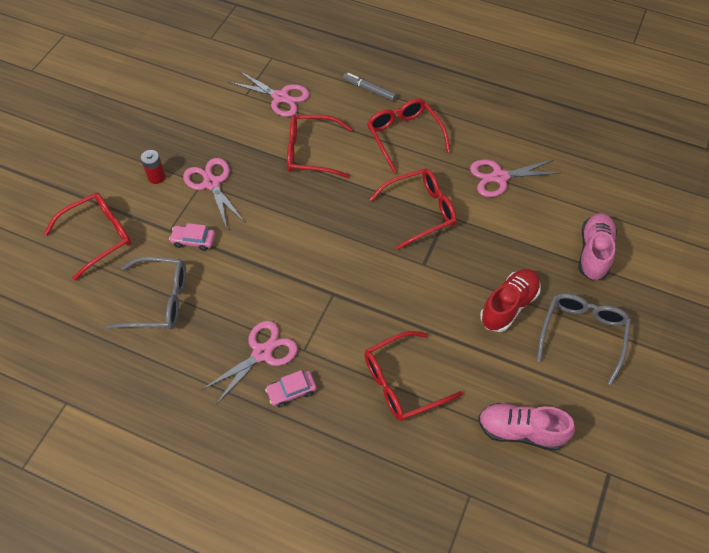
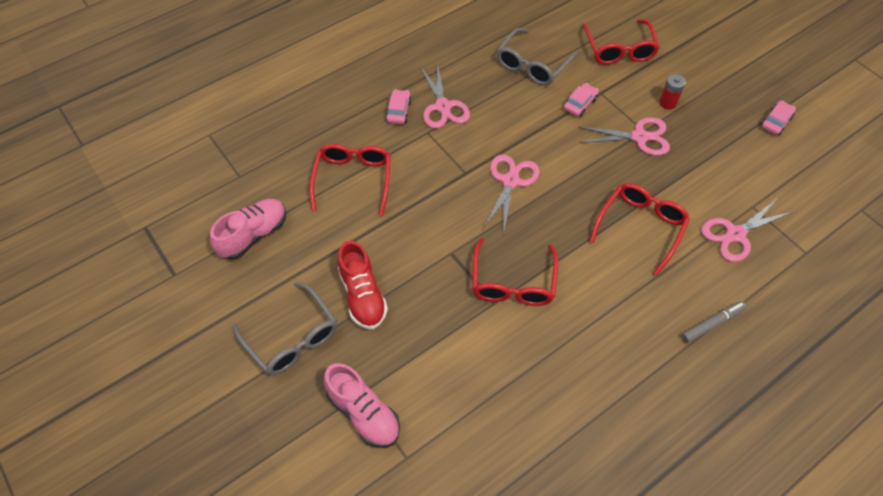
camera: 120 degrees right, 0 degrees up
red glasses [367,99,451,173] -> none
pink scissors [470,159,560,197] -> pink scissors moved to [483,154,540,234]
none -> pink car [761,101,796,135]

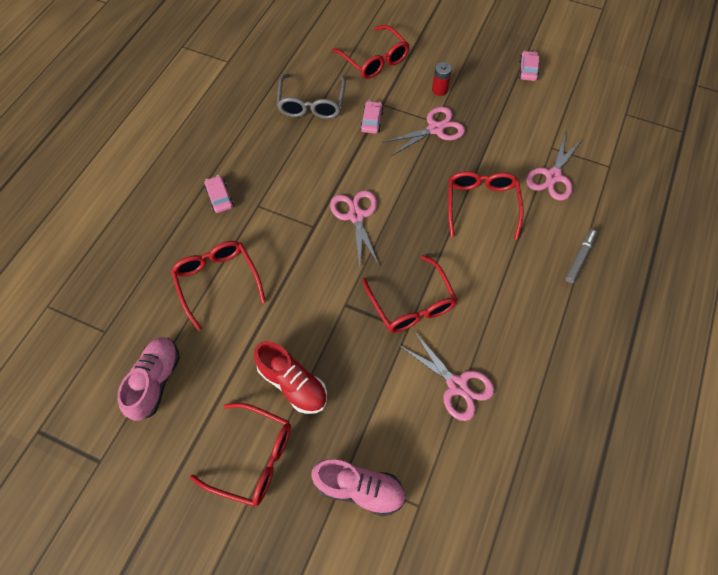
camera: 30 degrees left, 5 degrees up
grey glasses [233,282,337,375] -> red glasses [190,403,291,507]
pink scissors [420,62,470,129] -> pink scissors moved to [400,332,494,421]

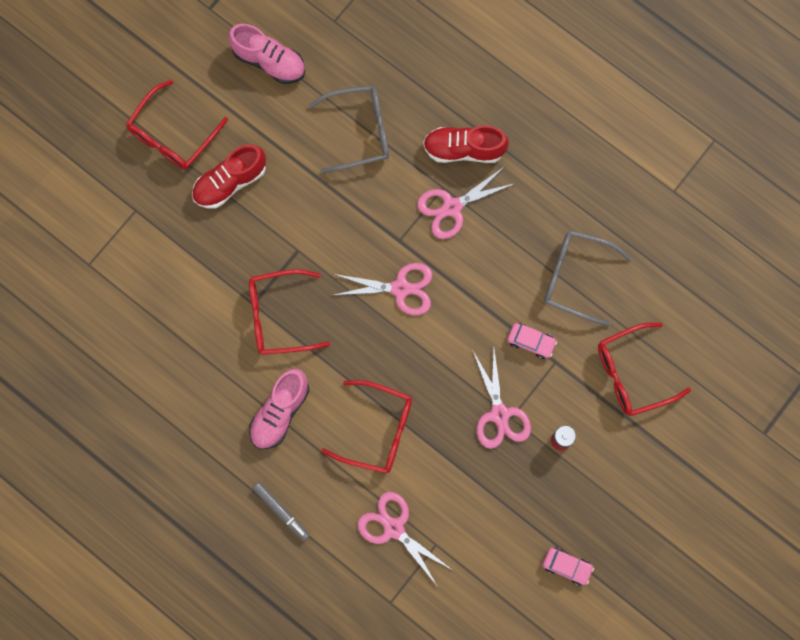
camera: 105 degrees right, 15 degrees up
red glasses [171,241,266,331] -> grey glasses [309,85,389,174]
pink car [204,175,234,213] -> red shoe [423,125,509,163]
pink shoe [311,459,406,516] -> pink shoe moved to [249,369,309,449]
pink scissors [400,332,494,421] -> pink scissors moved to [417,166,516,239]

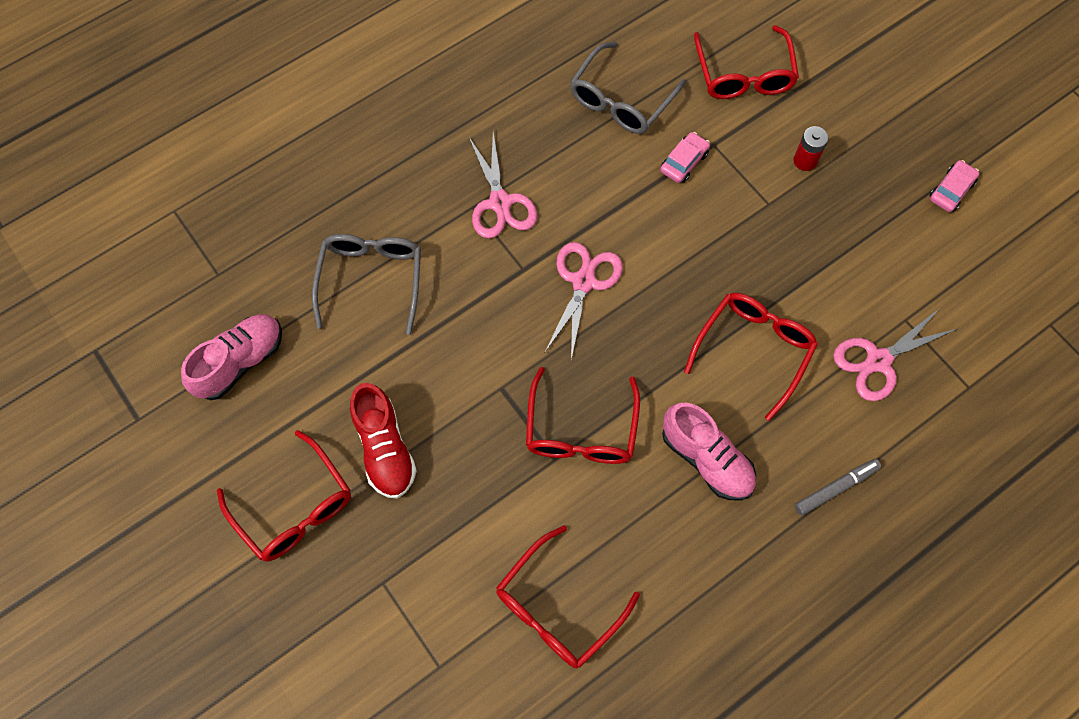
camera: 75 degrees left, 10 degrees down
red shoe [423,125,509,163] -> none
pink scissors [473,349,531,449] -> none
none -> red glasses [496,525,640,668]

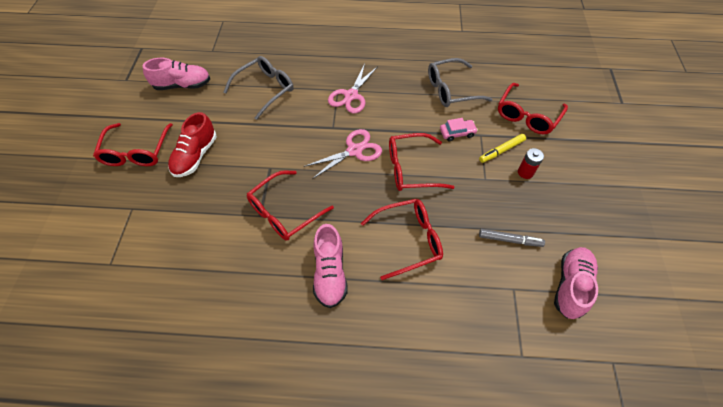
camera: 40 degrees right, 10 degrees down
red glasses [496,525,640,668] -> red glasses moved to [389,133,455,191]
grey marker [795,459,881,516] -> grey marker moved to [479,229,545,247]
pink scissors [833,307,959,401] -> none
pink car [929,160,979,212] -> none
none -> yellow marker [479,134,526,163]
none -> pink shoe [554,247,598,319]

